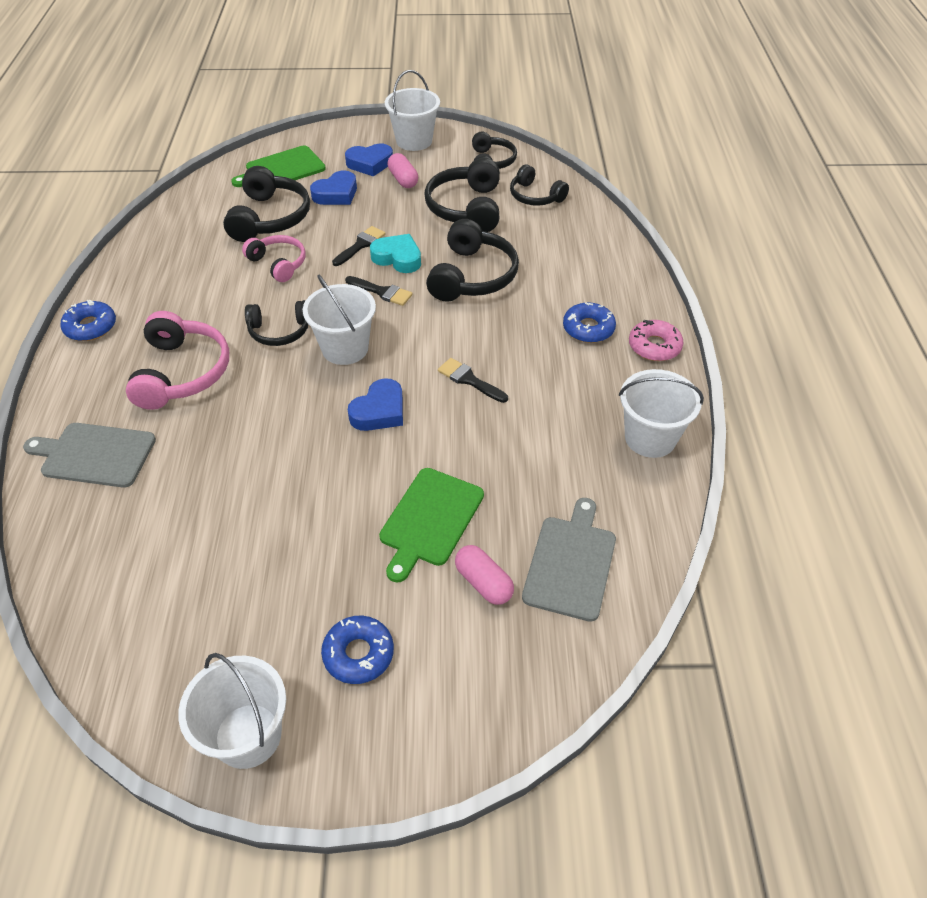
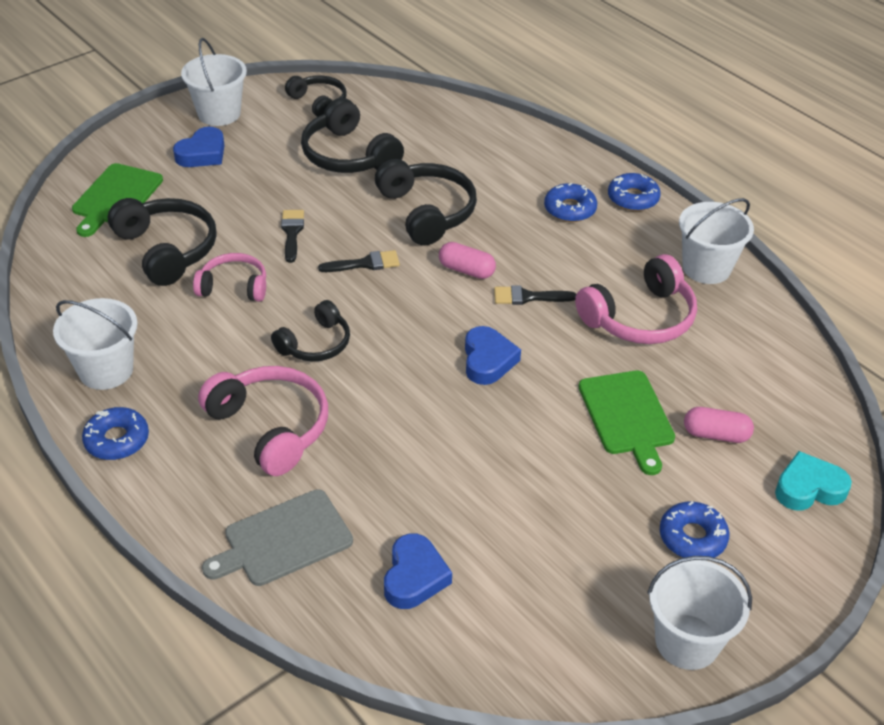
camera: 40 degrees left, 5 degrees down
white bucket [303,275,376,365] -> white bucket moved to [53,298,137,390]
blue heart [310,170,357,205] -> blue heart moved to [384,533,452,609]
turquoise heart [370,234,421,273] -> turquoise heart moved to [775,451,852,511]
pink capsule [387,153,418,188] -> pink capsule moved to [439,242,496,279]
black headphones [510,165,569,206] -> none
grey cutting board [522,498,616,622] -> none
pink donut [629,320,684,361] -> blue donut [608,173,661,211]
none -> pink headphones [575,254,697,344]

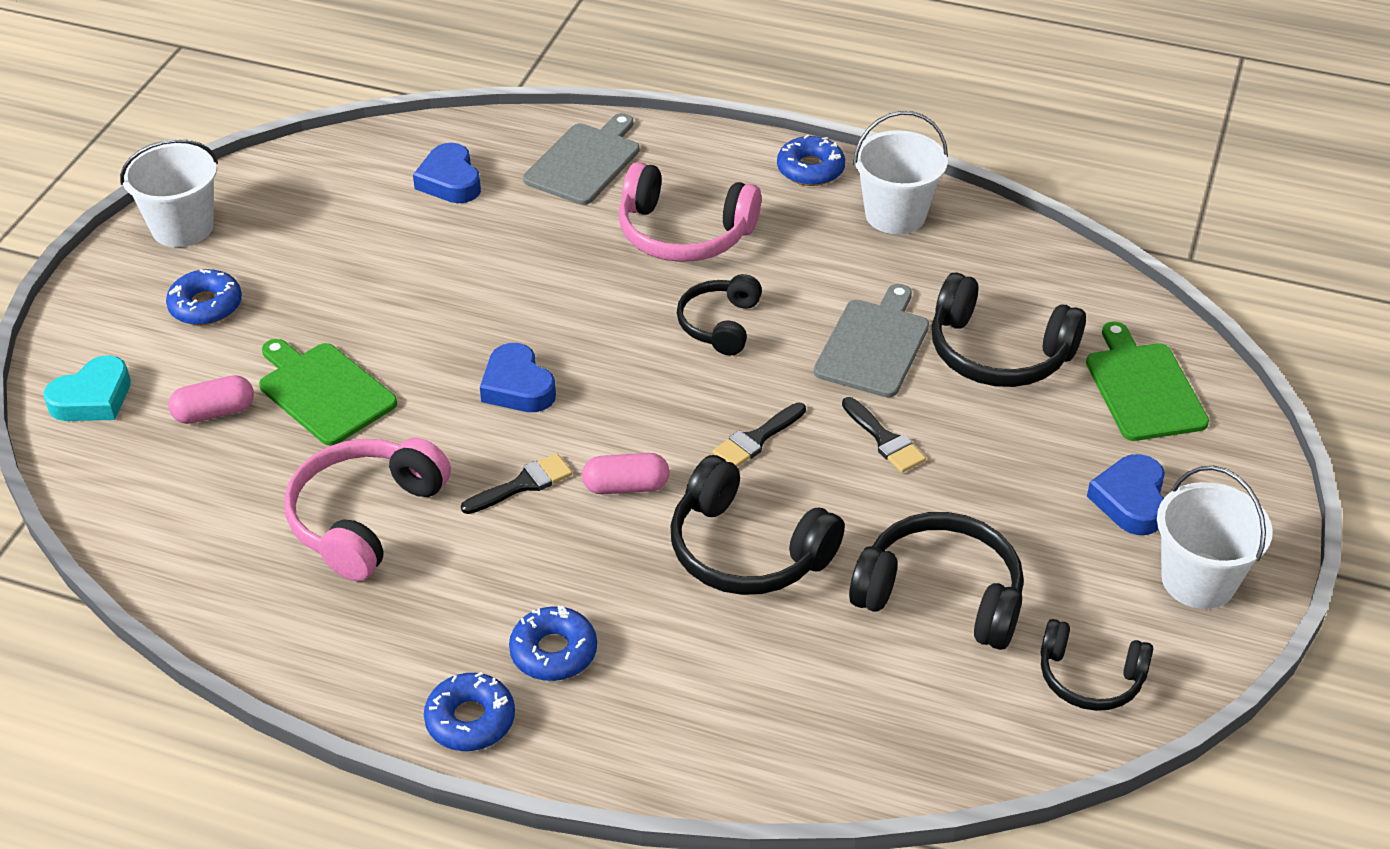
camera: 150 degrees right, 0 degrees up
pink headphones [193,253,266,302] -> grey cutting board [814,284,929,397]
white bucket [679,198,754,284] -> none

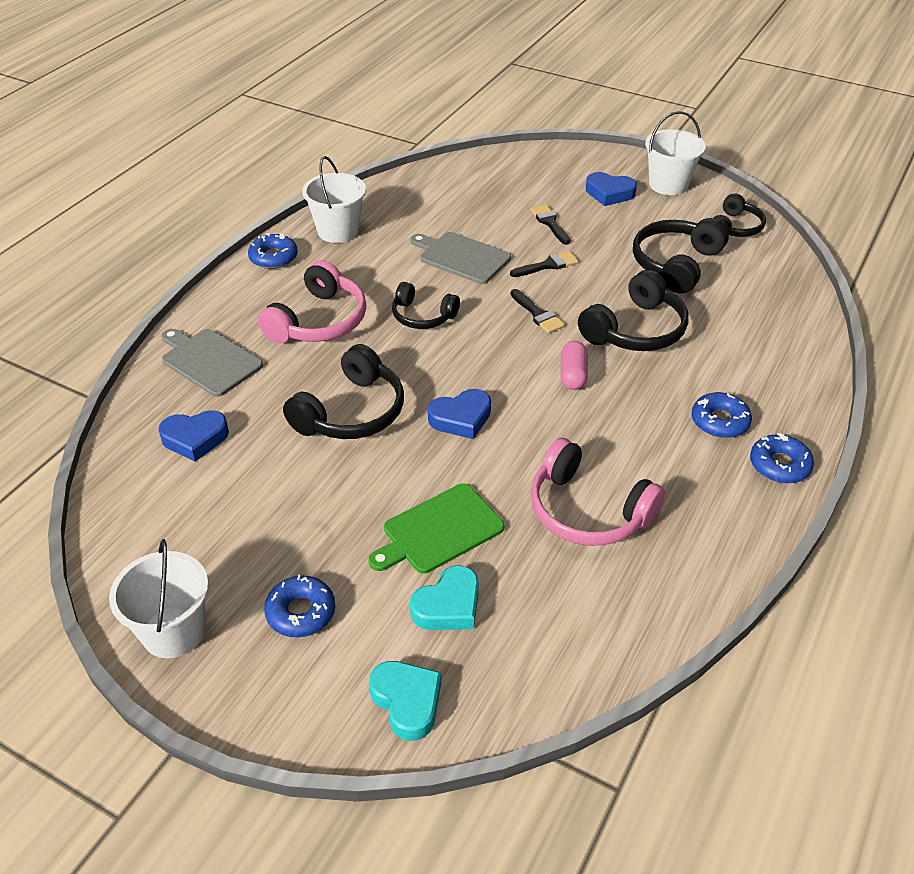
camera: 80 degrees left, 0 degrees up
pink capsule [168,375,254,424] -> turquoise heart [410,565,479,630]
black brush [461,453,572,514] -> black brush moved to [531,205,571,245]
black headphones [932,272,1086,387] -> black headphones moved to [283,344,404,439]
green cutting board [1086,321,1209,441] -> none

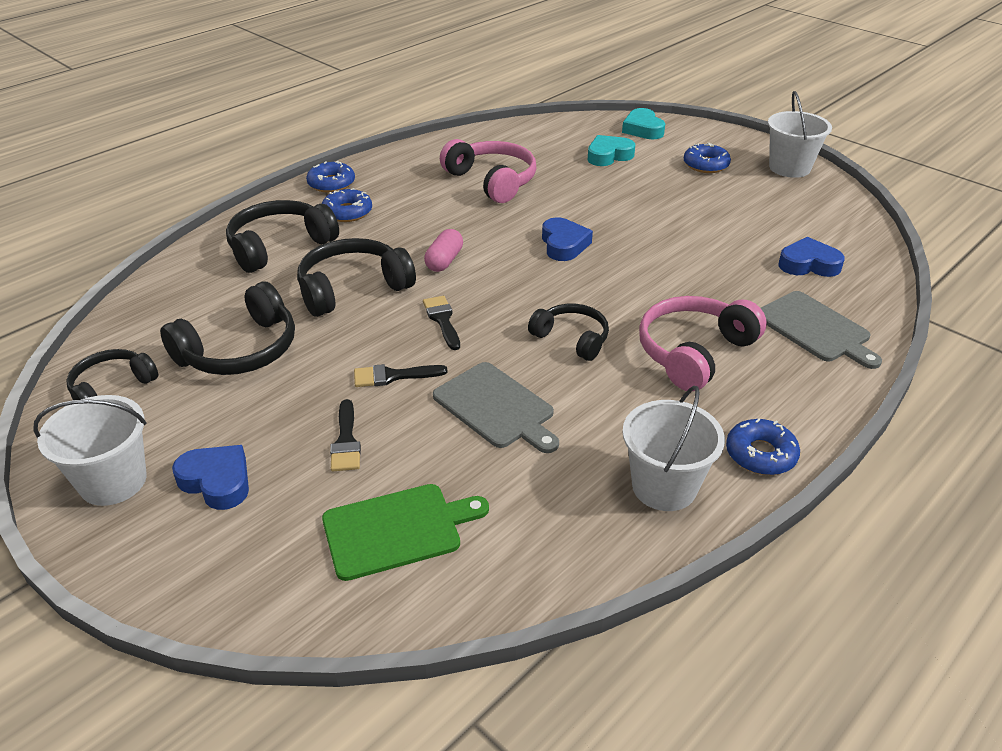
camera: 165 degrees left, 5 degrees down
black headphones [283,344,404,439] -> black headphones moved to [226,200,339,273]
green cutting board [368,483,504,574] -> green cutting board moved to [322,484,489,581]
blue heart [428,389,491,439] -> blue heart turned 90 degrees clockwise [542,217,593,261]

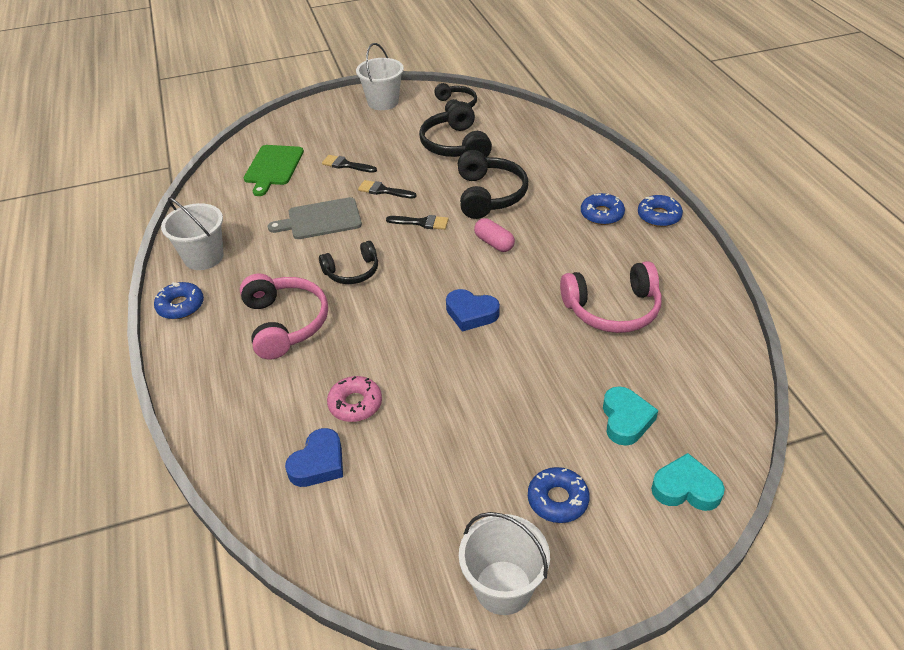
camera: 120 degrees right, 5 degrees up
blue heart [172,445,249,510] -> none
black headphones [226,200,339,273] -> none
black brush [354,364,447,387] -> black brush turned 90 degrees counterclockwise [358,180,416,198]
grey cutting board [761,291,882,369] -> none
none -> pink donut [327,376,382,422]

